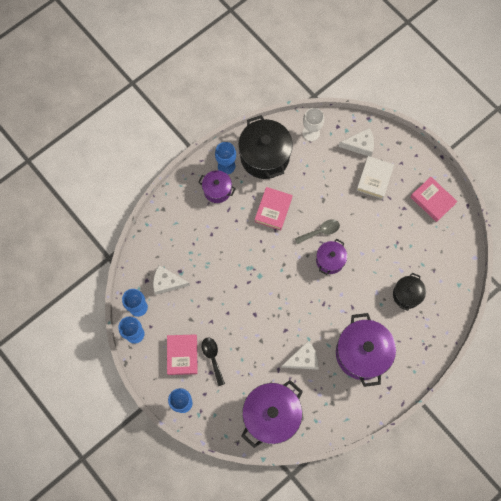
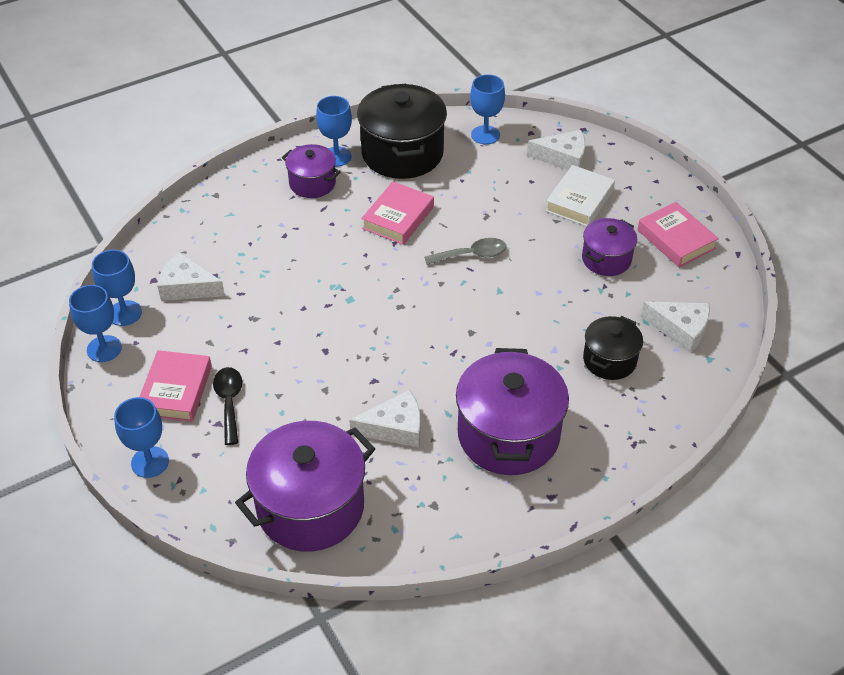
camera: 10 degrees right, 25 degrees down
white goblet [303,108,324,141] -> blue goblet [470,75,505,145]
purple pot [316,239,347,275] -> purple pot moved to [582,218,637,276]
none -> white cheese [641,301,710,353]

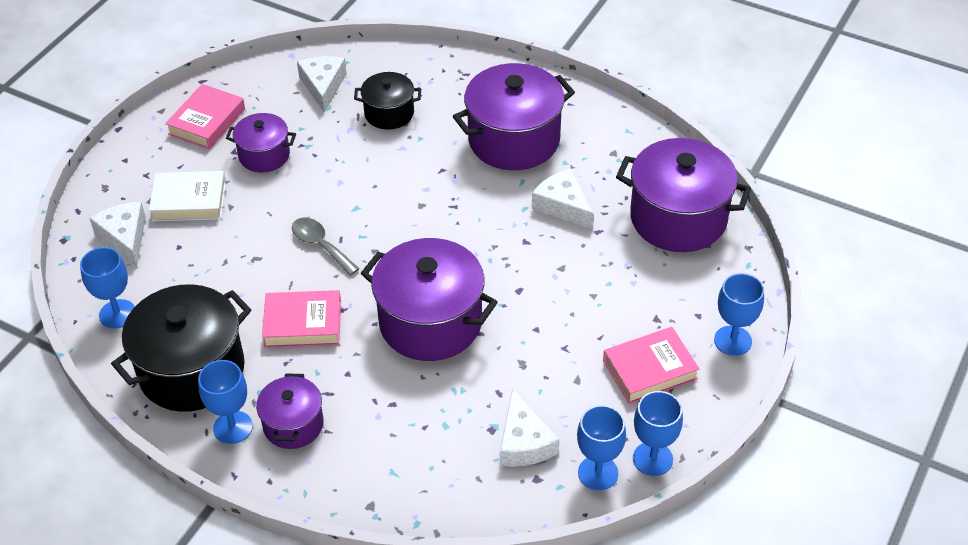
camera: 120 degrees left, 0 degrees up
black spoon [213,367,242,445] -> none
none -> purple pot [361,238,498,361]

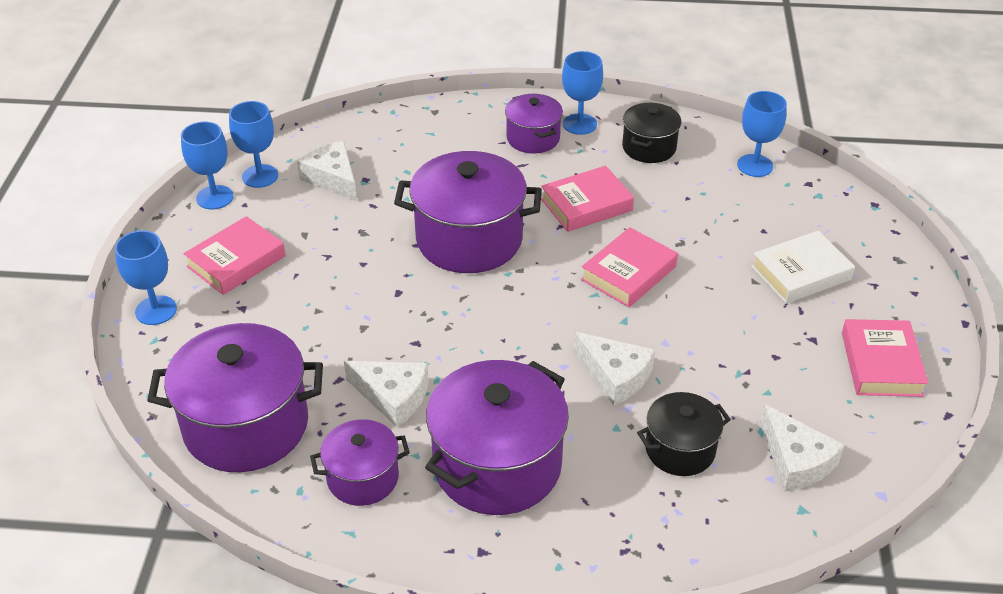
camera: 155 degrees right, 5 degrees down
white cheese [89,202,146,266] -> white cheese moved to [574,332,655,405]
black pot [111,284,252,412] -> black pot [622,103,682,163], size x0.55
purple pot [226,113,296,173] -> purple pot moved to [310,419,410,506]
grey spoon [292,217,360,276] -> pink book [581,227,678,307]

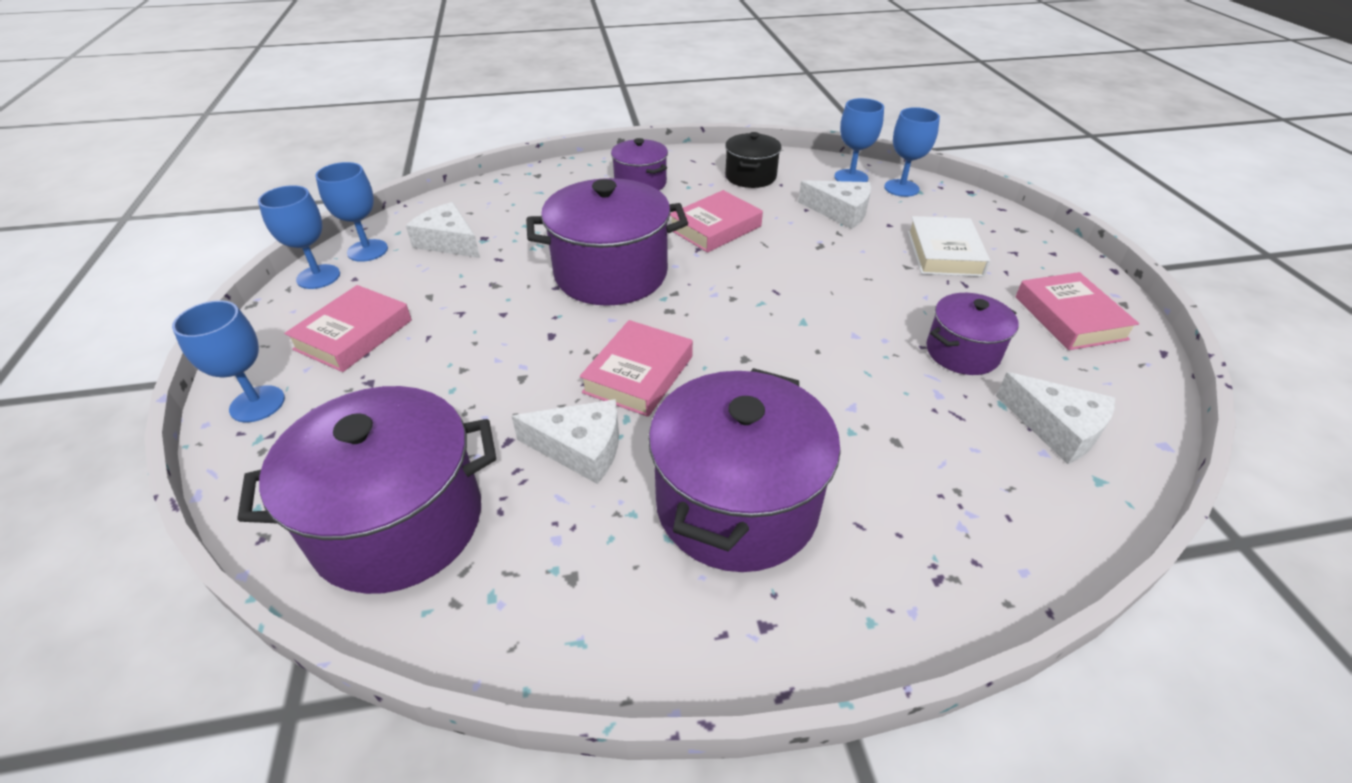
camera: 15 degrees left, 0 degrees up
purple pot [310,419,410,506] -> purple pot moved to [926,293,1019,375]
blue goblet [562,51,603,135] -> blue goblet moved to [884,107,940,197]
white cheese [574,332,655,405] -> white cheese moved to [798,180,871,229]
pink book [581,227,678,307] -> pink book moved to [580,320,693,417]
black pot [637,392,731,476] -> none
white book [751,231,855,304] -> white book turned 45 degrees counterclockwise [908,216,990,277]

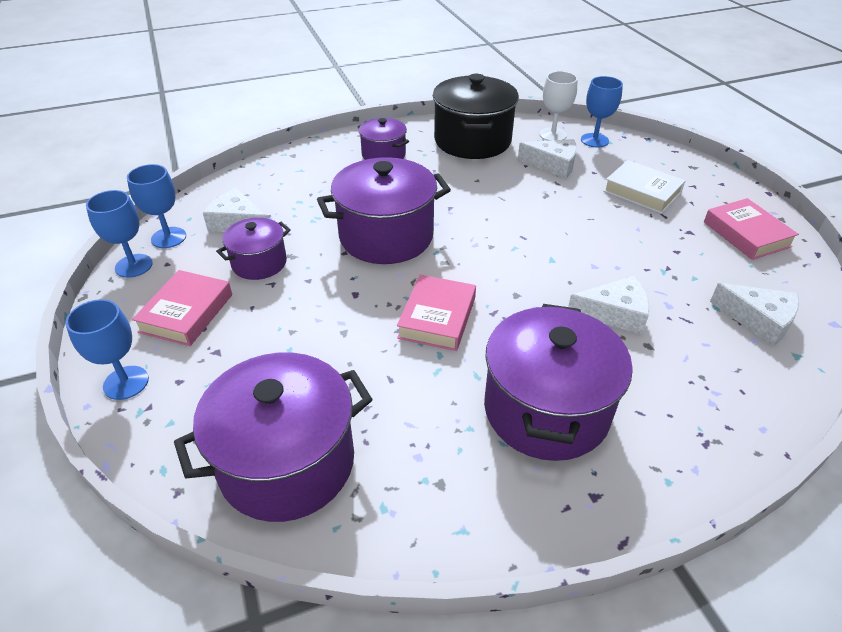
camera: 10 degrees left, 0 degrees up
white cheese [512,399,619,484] -> white cheese moved to [568,276,650,335]
pink book [670,190,763,253] -> none
black pot [725,132,782,188] -> black pot [433,74,519,159], size x1.80
blue goblet [834,98,884,182] -> white goblet [539,71,578,141]
white book [908,216,990,277] -> white book turned 45 degrees counterclockwise [604,160,685,214]
purple pot [926,293,1019,375] -> purple pot moved to [216,218,291,280]

